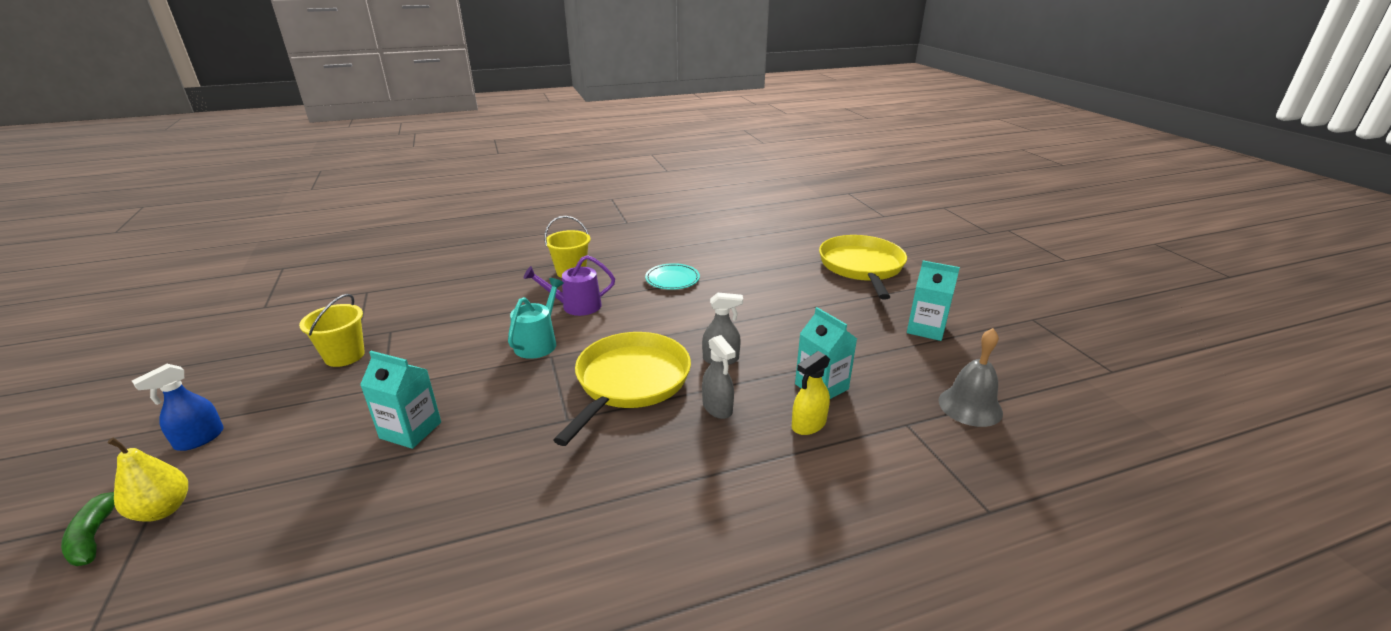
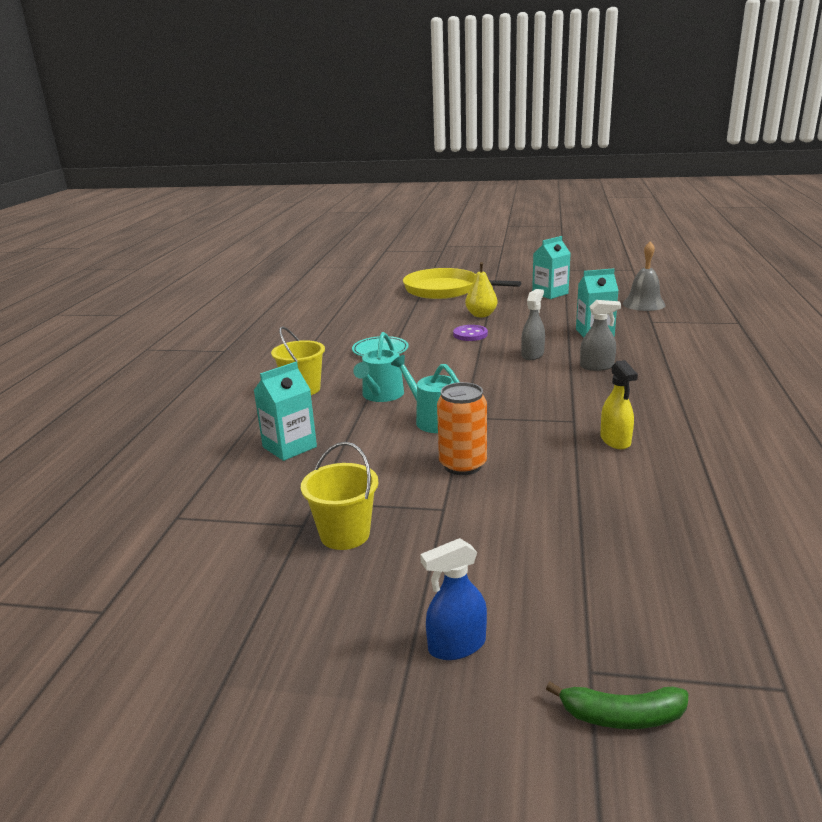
camera: 60 degrees left, 5 degrees down
yellow pear [107,437,188,522] -> yellow pear moved to [465,262,498,317]
blue spray bottle [132,364,224,451] -> blue spray bottle turned 90 degrees clockwise [420,538,487,660]
turquoise carton [360,351,441,449] -> turquoise carton moved to [254,362,317,461]
purple watering can [524,255,615,316] -> turquoise watering can [353,332,404,402]
yellow pan [554,332,691,446] -> none
yellow spray bottle [792,351,830,435] -> yellow spray bottle moved to [600,360,638,449]
none -> orange can [437,382,487,475]
none -> purple button [453,325,488,341]

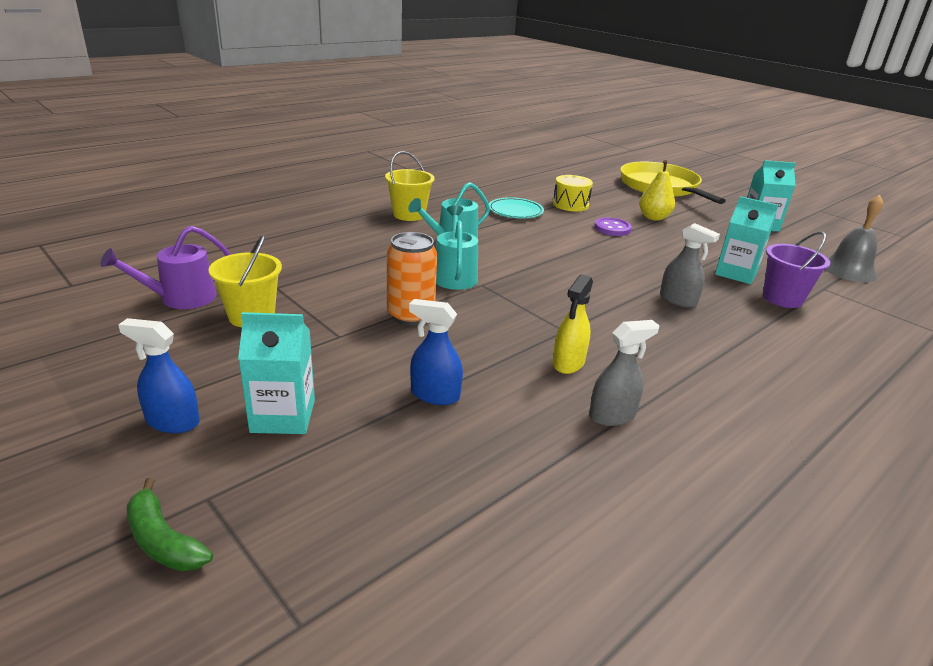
camera: 35 degrees right, 5 degrees up
turquoise carton [254,362,317,461] -> turquoise carton moved to [238,312,315,434]
grey spray bottle [521,289,545,360] -> grey spray bottle moved to [589,320,660,426]
none -> purple watering can [100,226,231,309]
none -> blue spray bottle [409,299,463,405]
none -> yellow drum [553,175,593,211]
none -> purple bucket [763,231,830,308]

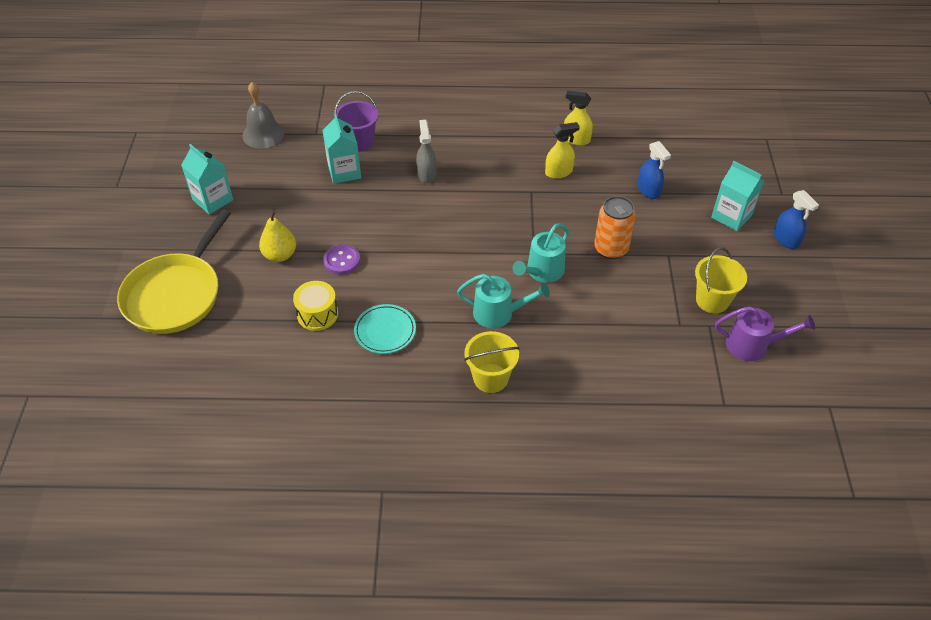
camera: 135 degrees left, 20 degrees up
green banana [127,478,213,571] -> none
grey spray bottle [589,320,660,426] -> yellow spray bottle [564,91,593,146]

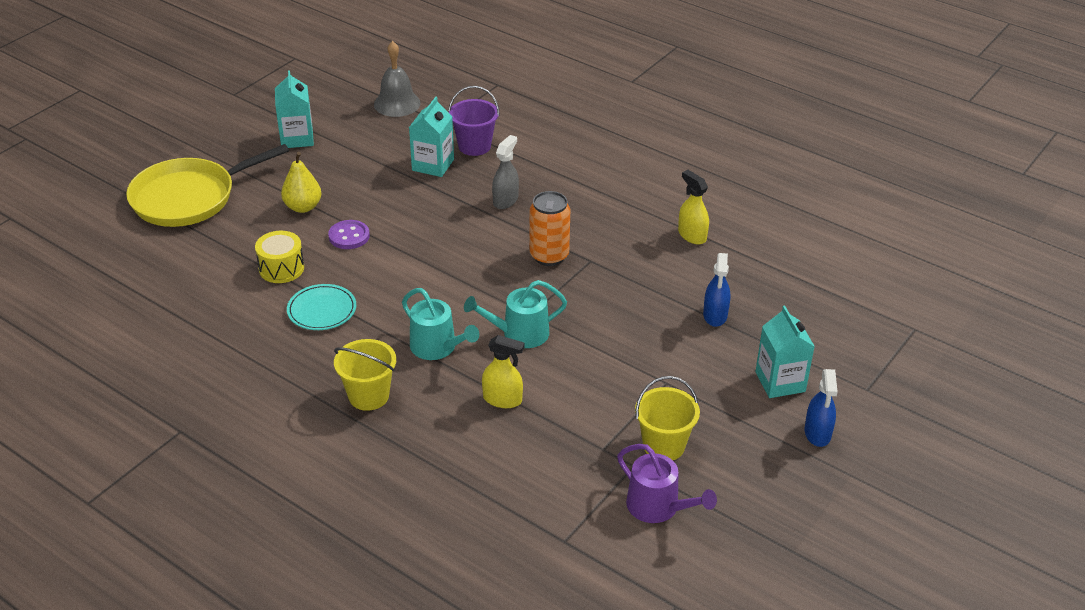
camera: 35 degrees right, 10 degrees down
yellow spray bottle [545,122,580,179] -> yellow spray bottle moved to [482,335,525,408]
orange can [594,196,636,259] -> orange can moved to [529,191,571,266]

